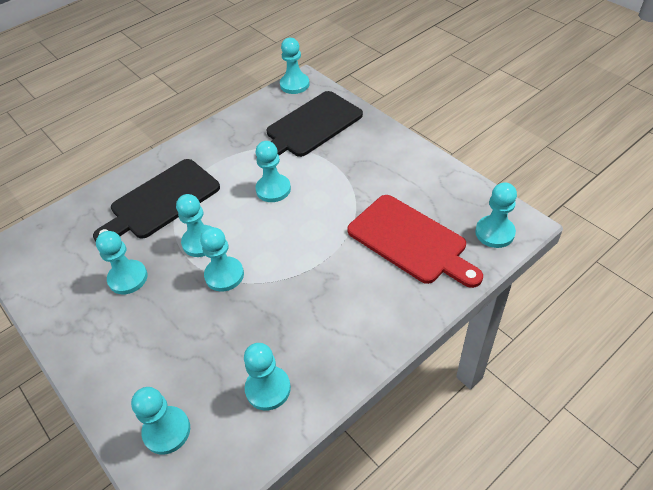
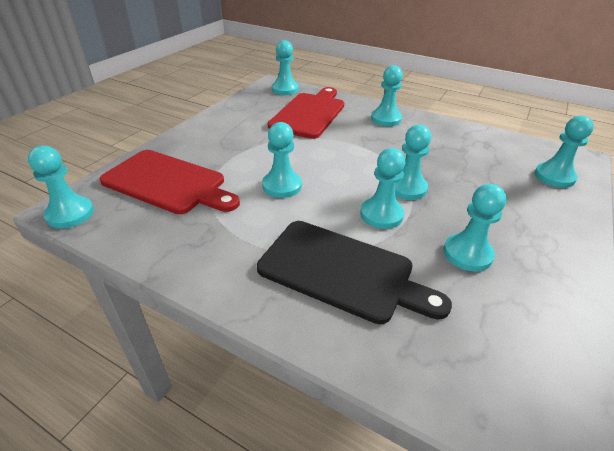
camera: 115 degrees left, 10 degrees down
turquoise pawn [244,343,291,411] -> turquoise pawn moved to [371,65,403,126]
black cutting board [256,91,363,157] -> red cutting board [99,150,240,214]

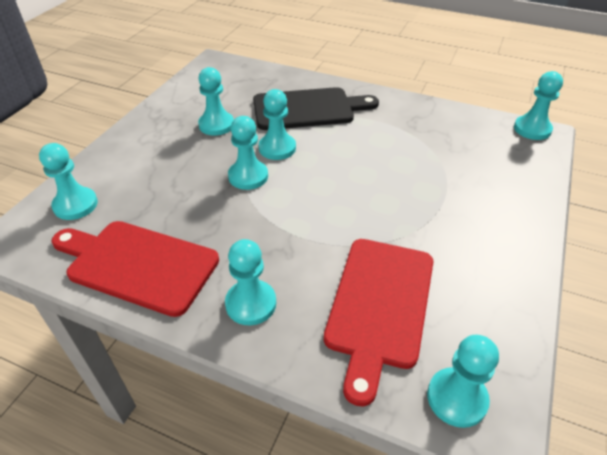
camera: 175 degrees right, 5 degrees up
red cutting board [99,150,240,214] -> red cutting board moved to [51,221,219,317]
black cutting board [257,221,452,324] -> black cutting board turned 150 degrees clockwise [253,87,379,130]
turquoise pawn [262,122,302,198] -> none

